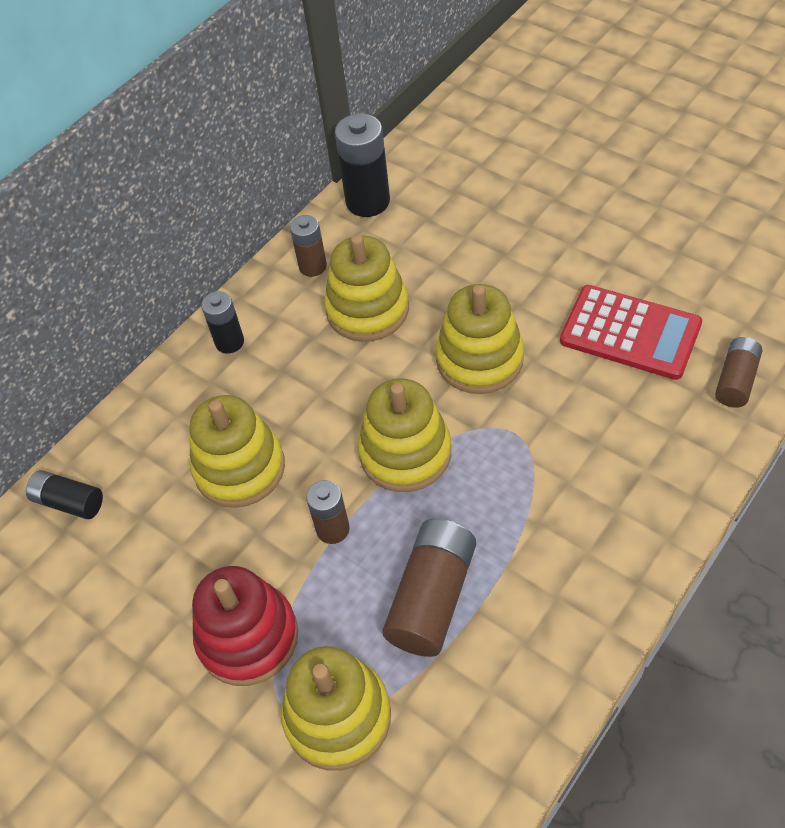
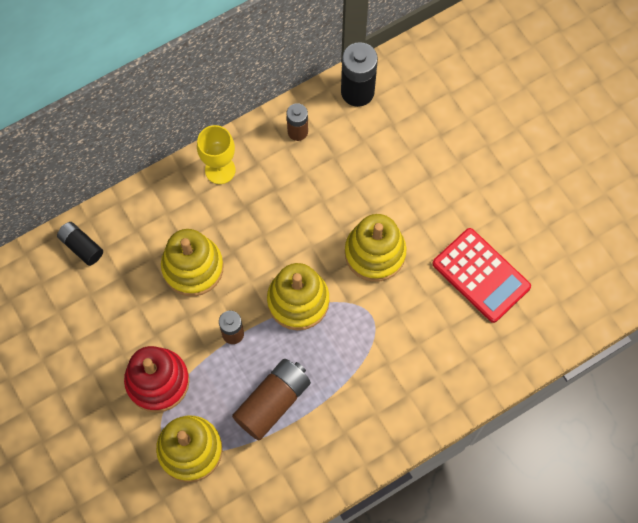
camera: 15 degrees right, 15 degrees up
black battery [201,291,244,354] -> yellow goblet [197,125,236,184]
yellow stacking toy [324,235,409,342] -> none
brown battery [715,337,762,408] -> none

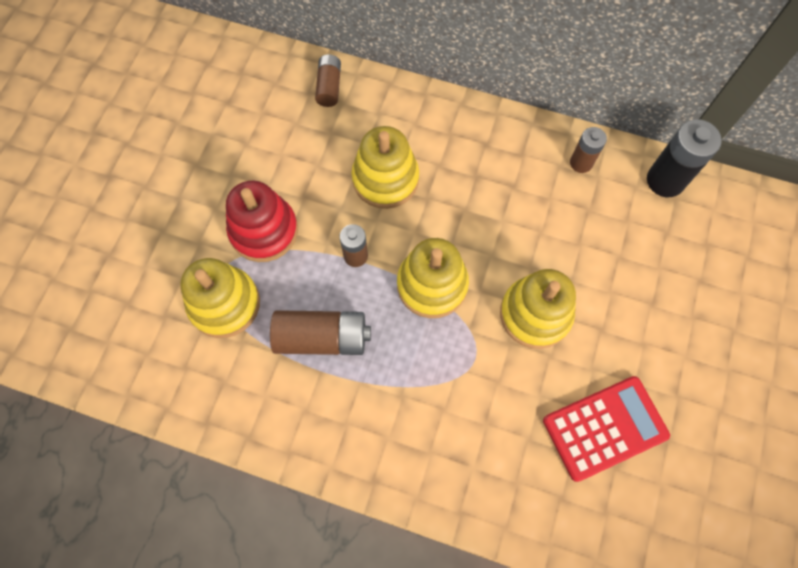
camera: 50 degrees right, 0 degrees up
black battery [57,222,103,266] -> brown battery [315,54,341,107]
yellow goblet [197,125,236,184] -> none
red calculator [432,228,531,323] -> red calculator turned 120 degrees counterclockwise [543,376,670,482]

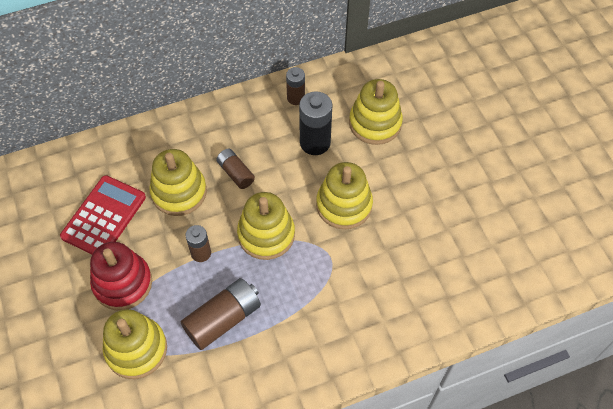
camera: 40 degrees left, 10 degrees down
brown battery [315,54,341,107] -> brown battery moved to [216,149,255,189]
red calculator [543,376,670,482] -> red calculator moved to [60,175,146,254]
black battery [647,119,722,197] -> black battery moved to [299,92,333,155]
none -> yellow stacking toy [349,79,403,145]

